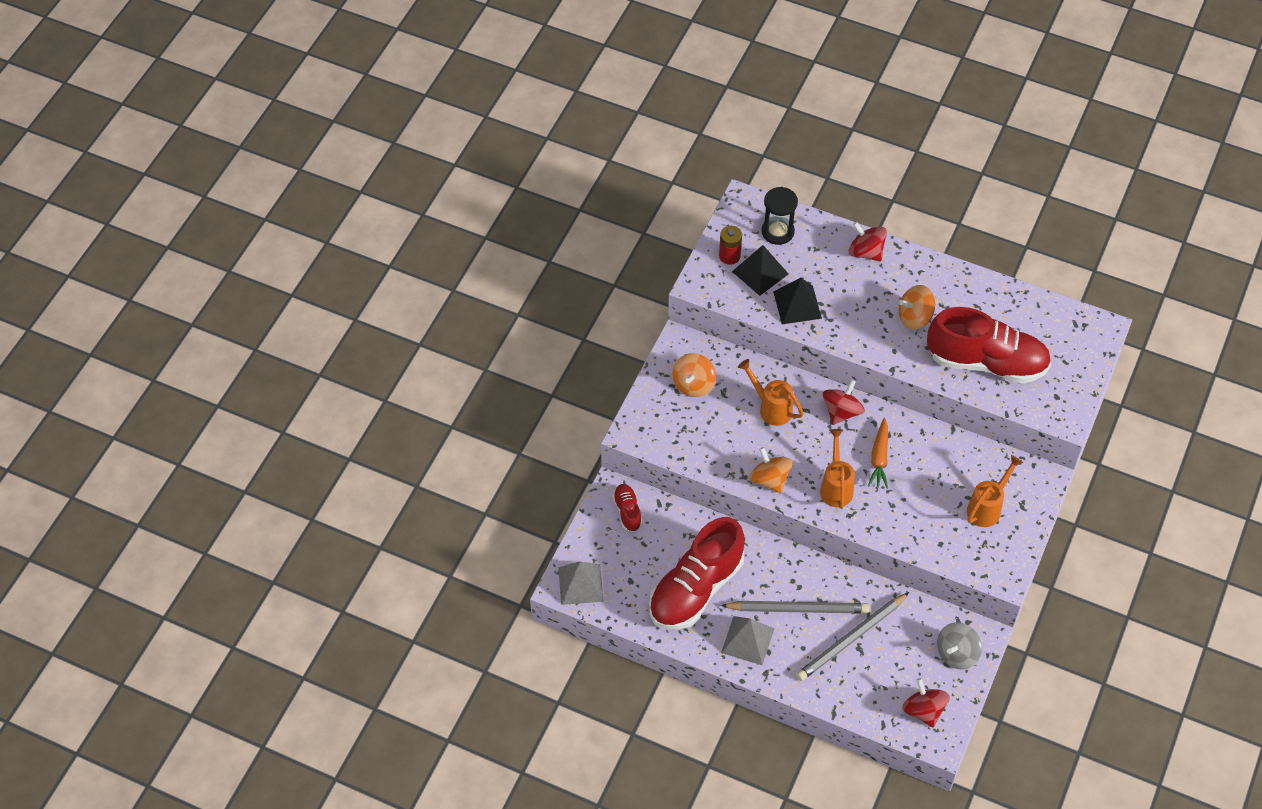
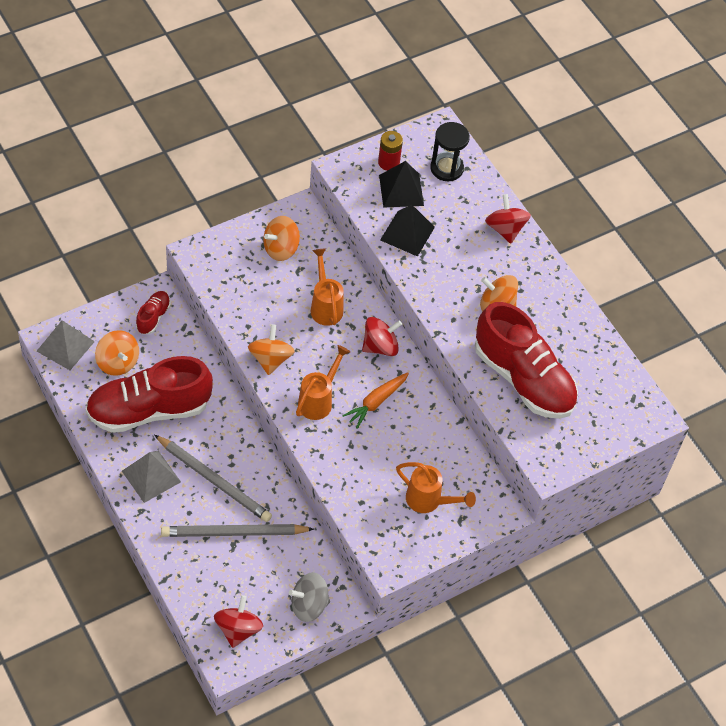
camera: 30 degrees right, 0 degrees up
orange watering can [967,455,1023,527] -> orange watering can turned 45 degrees clockwise [396,462,476,513]
none -> orange spinning top [95,330,139,376]

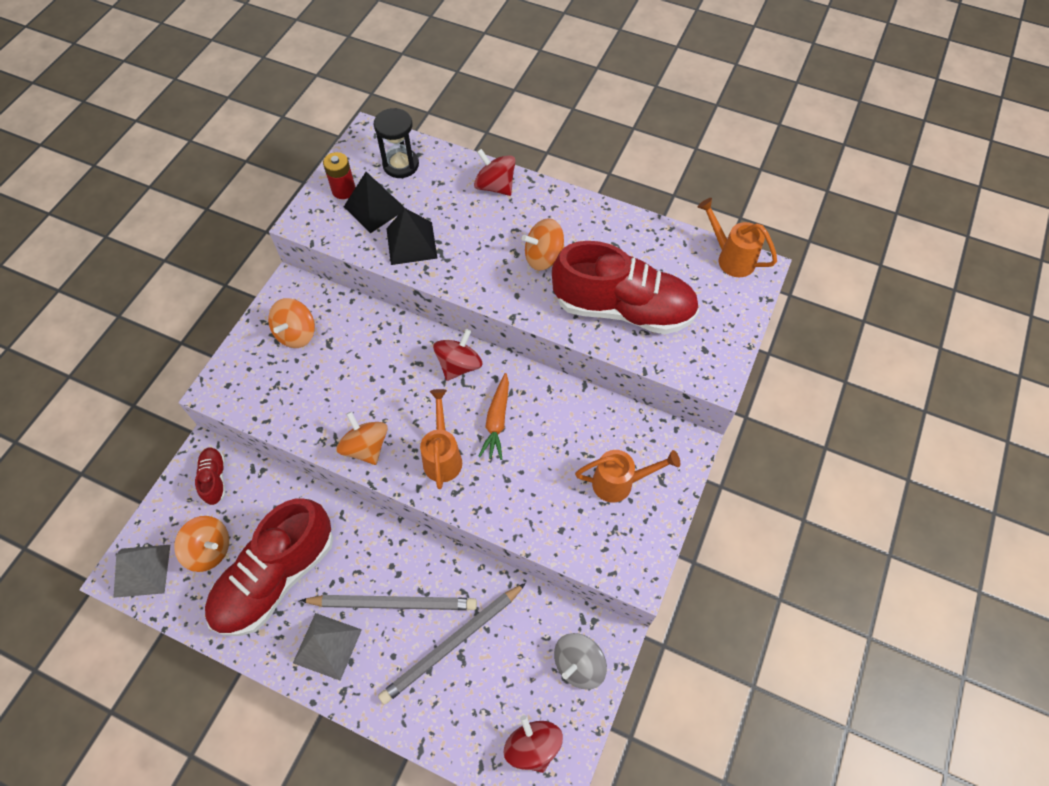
camera: 30 degrees left, 5 degrees up
orange watering can [311,248,344,326] -> orange watering can moved to [698,198,777,277]

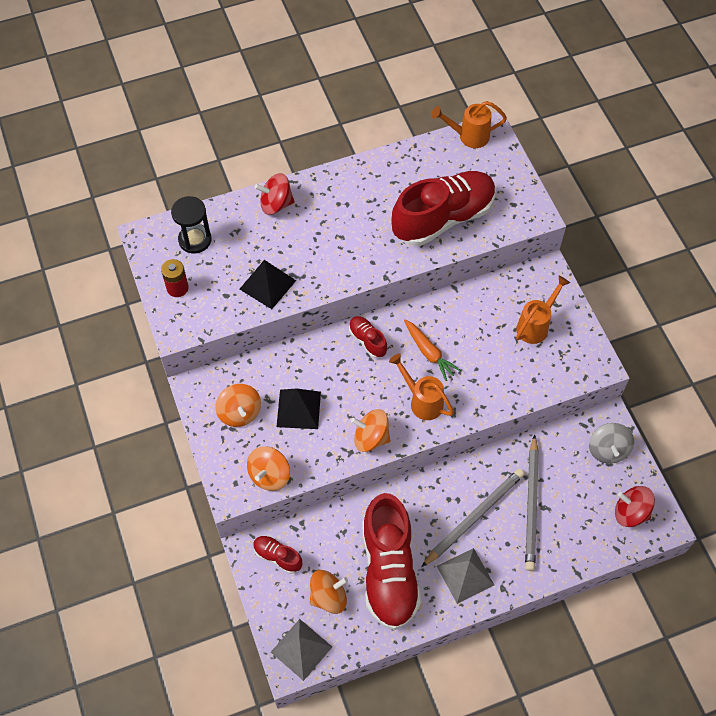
camera: 45 degrees left, 0 degrees up
black pyramid [344,172,405,233] -> black pyramid moved to [277,388,321,429]
red spinning top [433,329,482,381] -> red shoe [349,316,387,358]
orange spinning top [522,218,565,271] -> orange spinning top moved to [247,447,290,491]

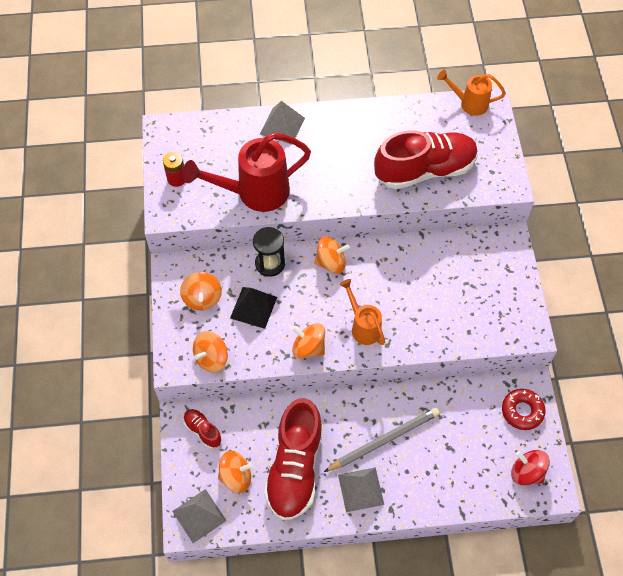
camera: 15 degrees right, 0 degrees up
black hourglass [171,196,212,254] -> black hourglass moved to [253,227,285,277]
black pyramid [240,260,296,309] -> red watering can [182,133,311,212]
red spinning top [255,173,295,215] -> grey pyramid [260,101,305,145]
red shoe [349,316,387,358] -> orange spinning top [314,236,350,274]
orange carrot [404,319,461,381] -> none
orange watering can [516,276,570,344] -> none
grey pencil [525,434,539,571] -> none
grey spinning top [589,423,634,464] -> red donut [502,389,545,430]

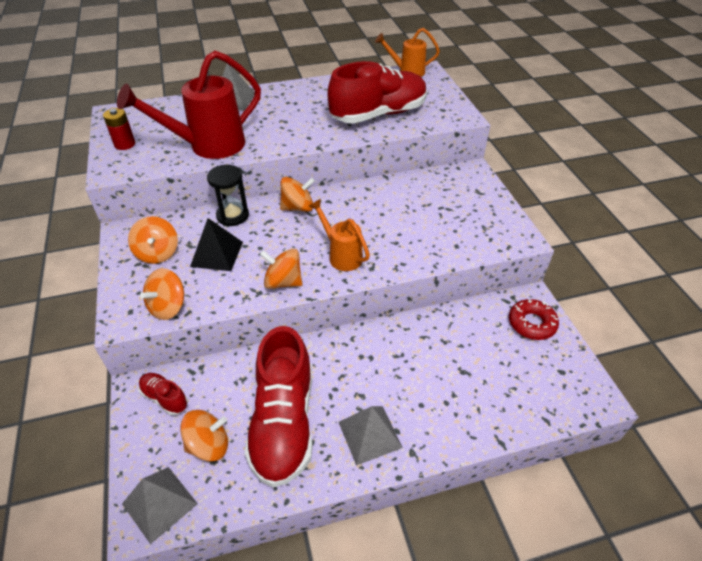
camera: 10 degrees left, 15 degrees down
grey pencil [324,407,440,472] -> none
red spinning top [511,450,550,485] -> none

